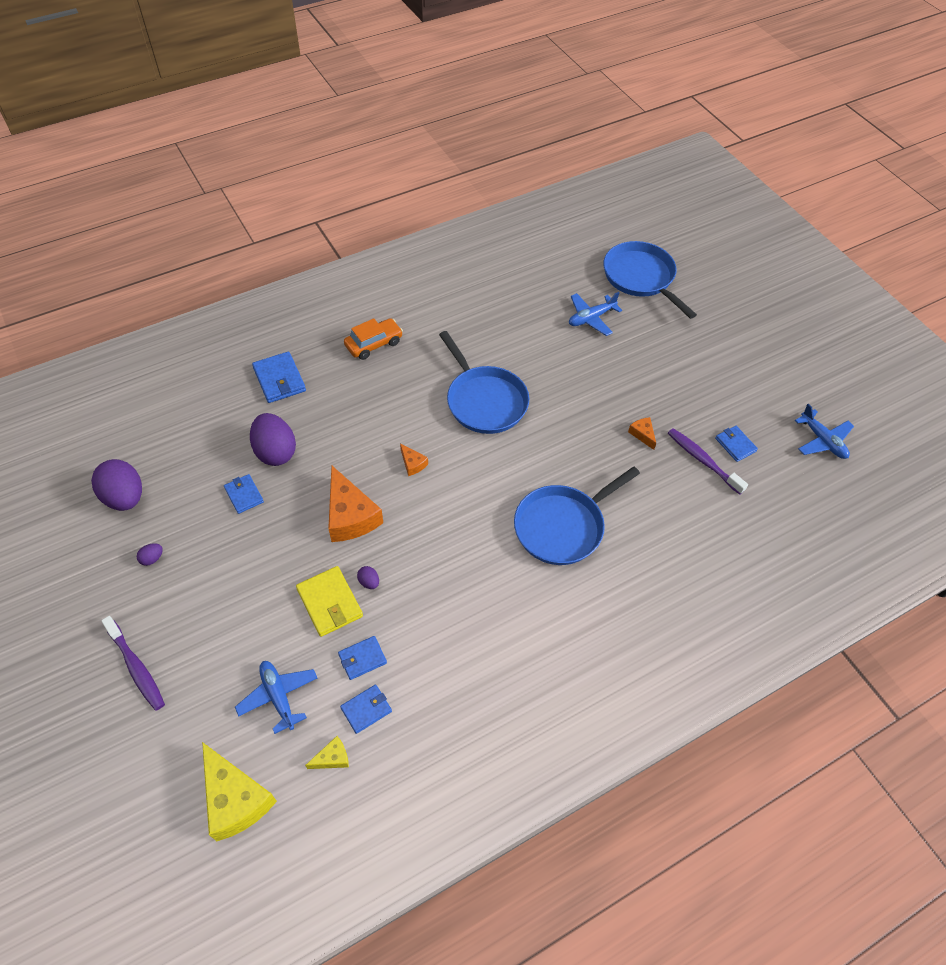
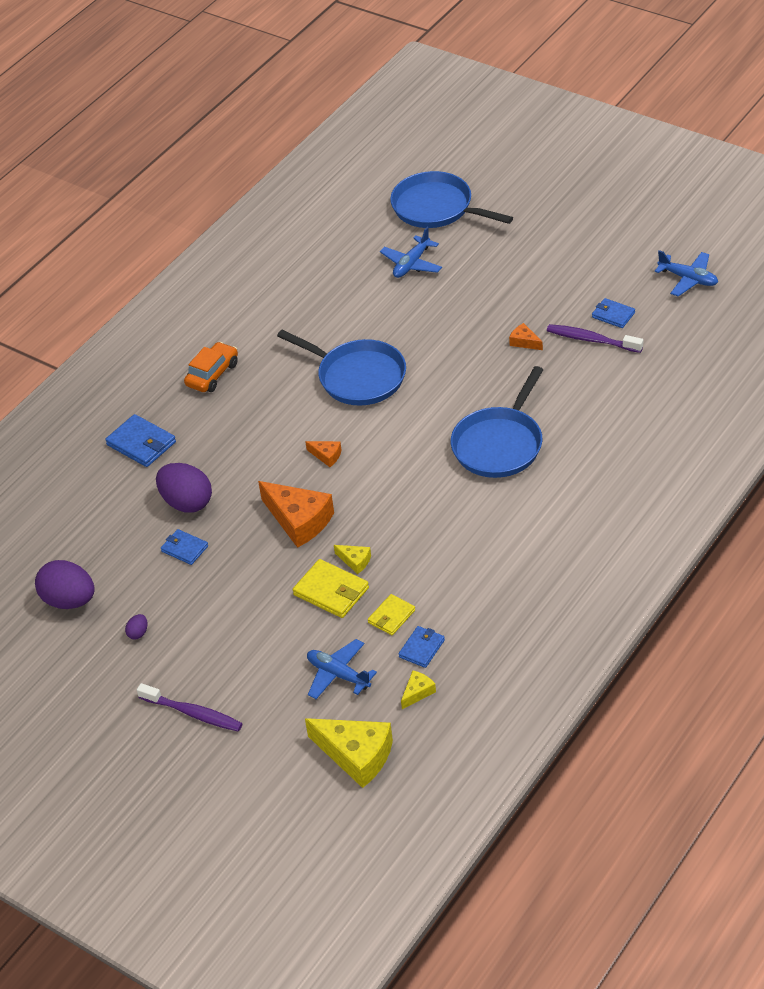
camera: 20 degrees left, 10 degrees down
blue wallet [338,636,387,680] -> yellow wallet [368,594,415,635]
purple egg [357,566,379,589] -> yellow cheese [334,545,371,574]

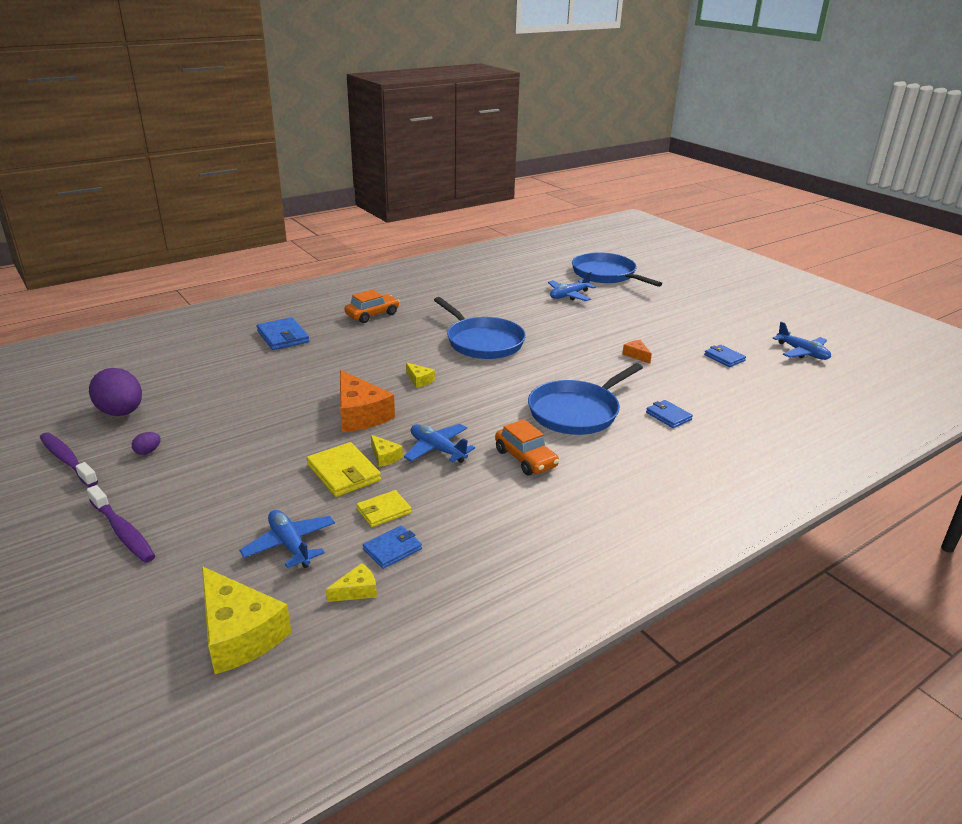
camera: 15 degrees right, 15 degrees down
purple egg [156,463,212,513] -> none
blue wallet [161,529,208,565] -> blue wallet moved to [646,400,693,428]
orange cheese [305,441,341,467] -> yellow cheese [406,362,435,388]
purple toothbrush [547,324,643,353] -> purple toothbrush moved to [40,433,98,487]
none -> blue plane [404,424,475,463]
none -> orange car [495,419,559,475]

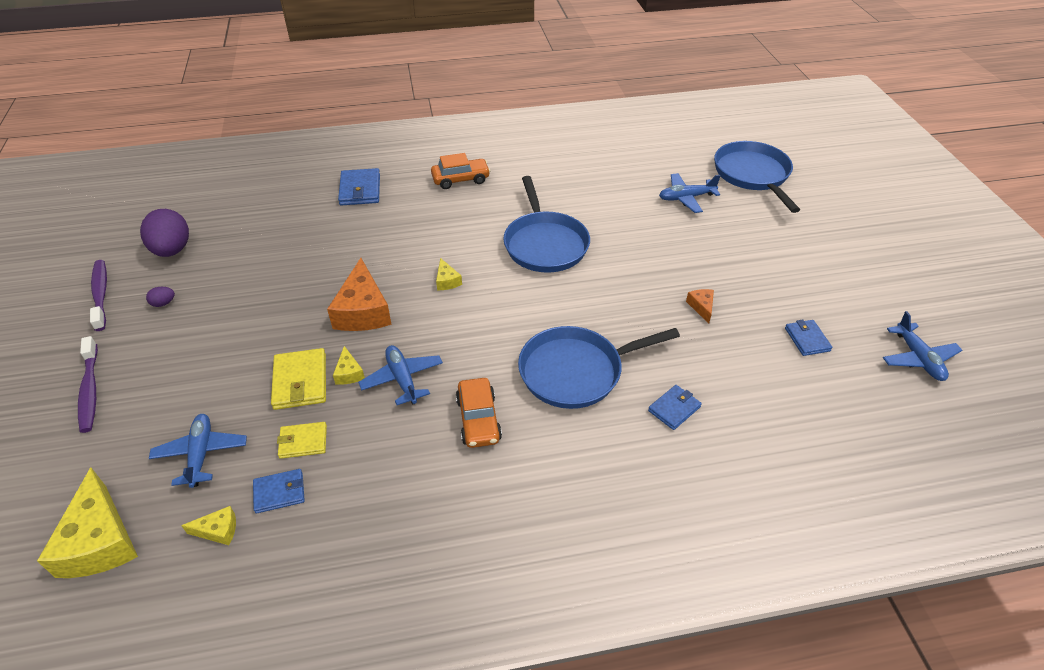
camera: 25 degrees right, 15 degrees up
blue wallet [646,400,693,428] -> blue wallet turned 60 degrees clockwise [648,385,702,430]

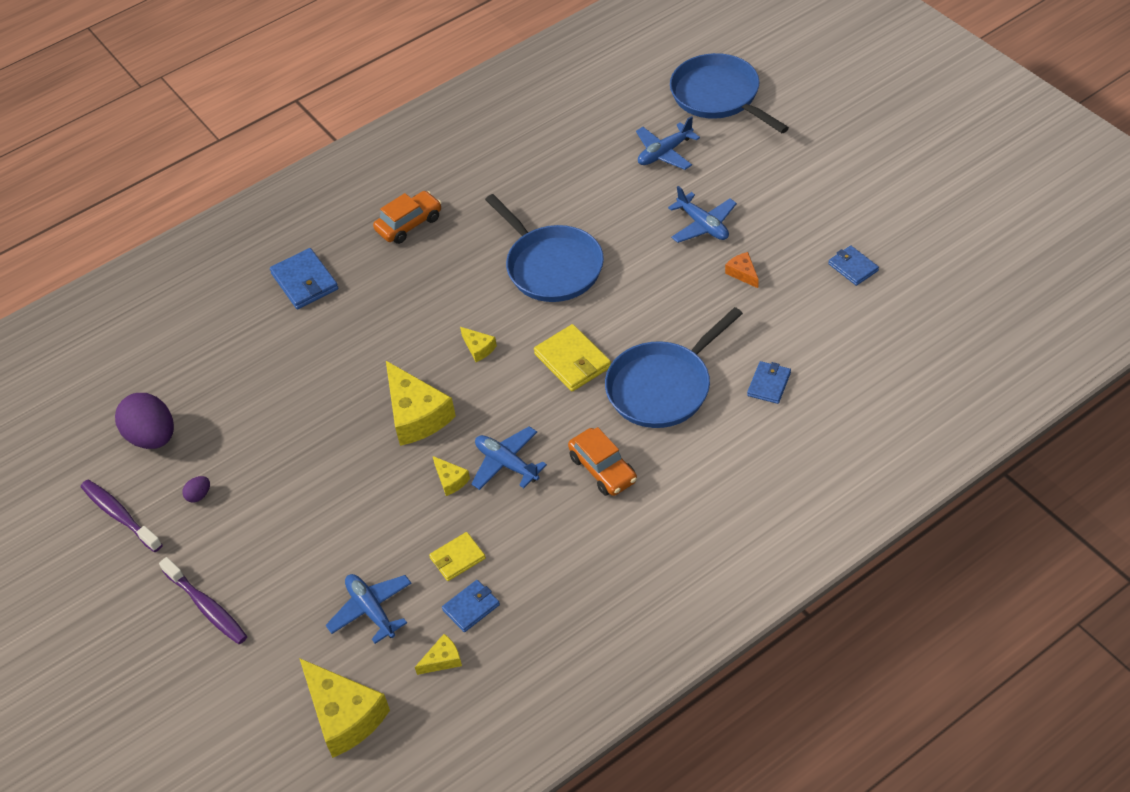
camera: 20 degrees left, 5 degrees up
yellow wallet [271,348,326,410] -> yellow wallet moved to [534,324,611,392]
orange cheese [327,258,392,331] -> yellow cheese [386,361,456,446]
blue plane [883,311,962,381] -> blue plane moved to [668,186,737,243]

